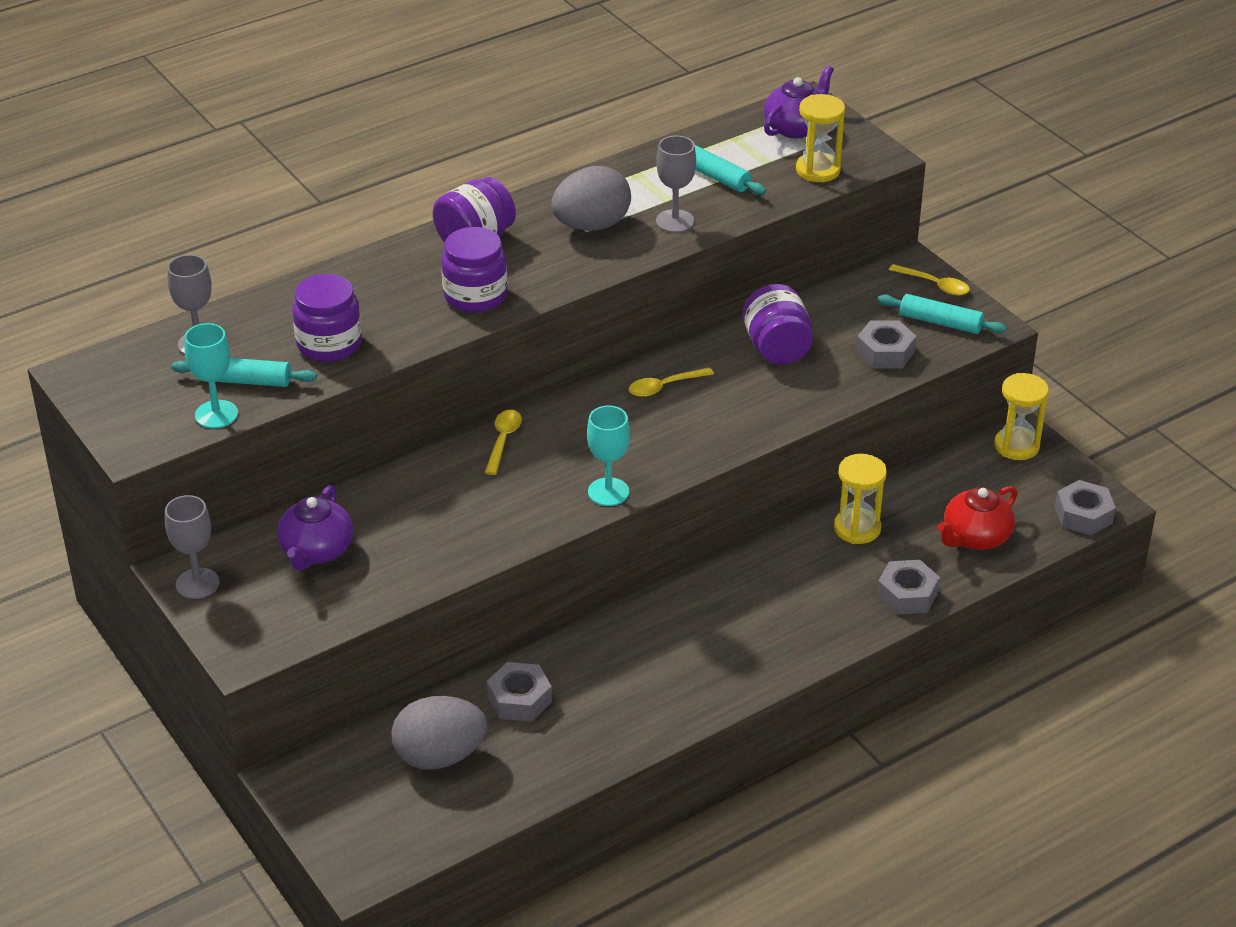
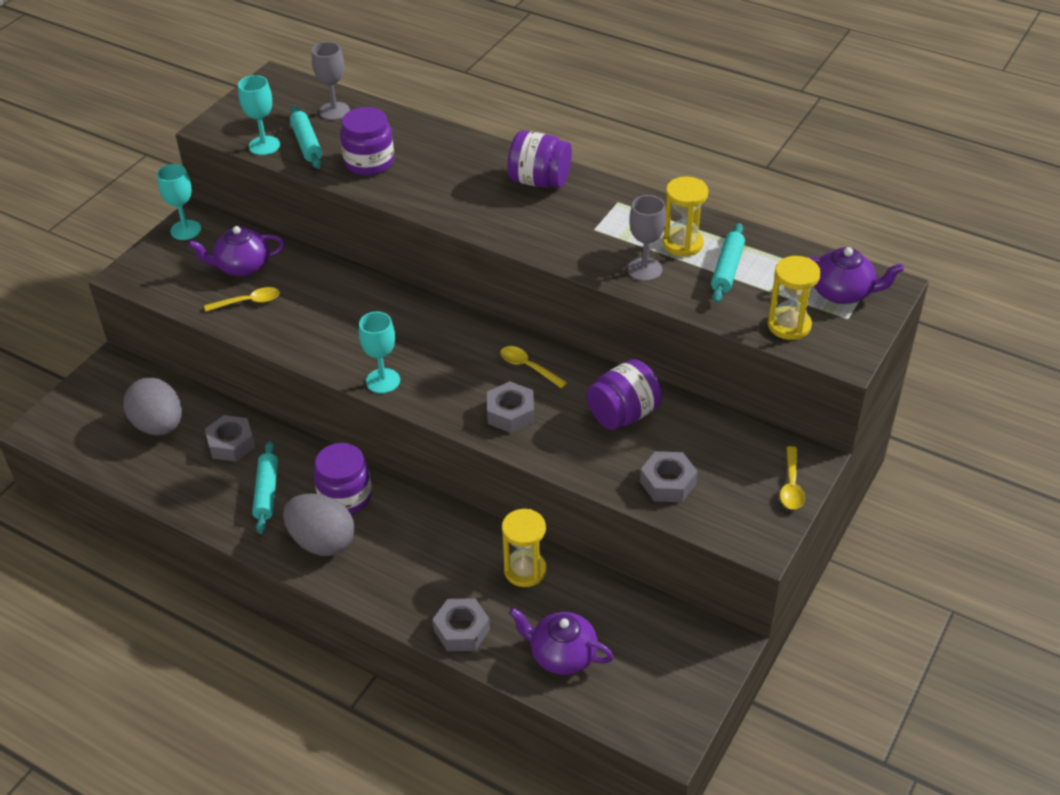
camera: 65 degrees right, 5 degrees up
grey goblet [165,495,220,599] -> turquoise goblet [157,164,201,240]
purple jar [441,227,507,313] -> purple jar moved to [314,443,372,514]
yellow spoon [485,410,522,475] -> yellow spoon moved to [204,287,280,312]
grey egg [551,166,631,231] -> grey egg moved to [283,493,355,556]
turquoise rolling pin [878,294,1007,334] -> turquoise rolling pin moved to [252,441,278,534]
red teapot [938,486,1018,550] -> purple teapot [509,608,614,675]
yellow hourglass [994,373,1049,460] -> yellow hourglass moved to [663,177,708,257]
grey nut [1055,480,1116,535] -> grey nut moved to [487,382,534,433]

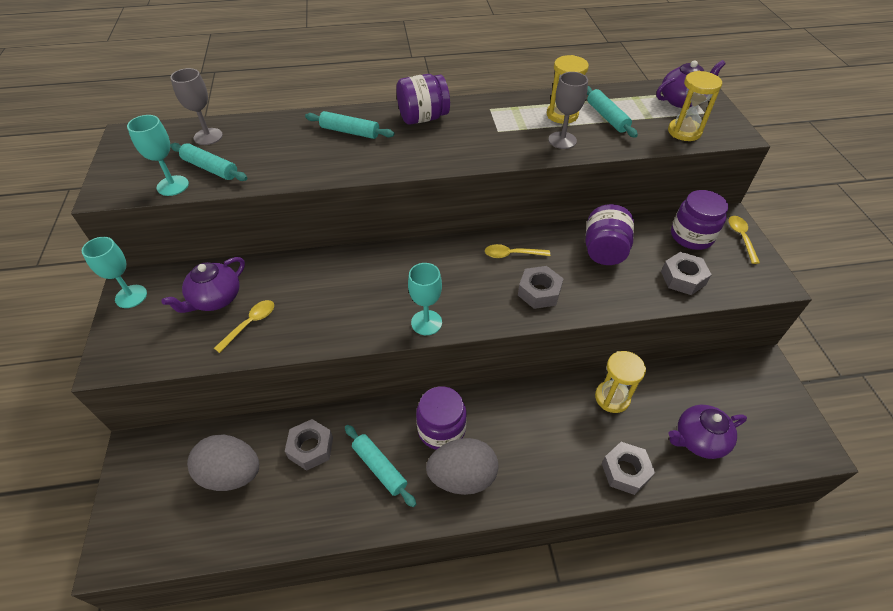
camera: 40 degrees left, 5 degrees up
purple jar [340,107,394,176] -> purple jar moved to [671,190,728,250]
yellow spoon [780,446,805,510] -> yellow spoon turned 150 degrees counterclockwise [729,216,760,264]
none -> turquoise rolling pin [305,111,394,139]

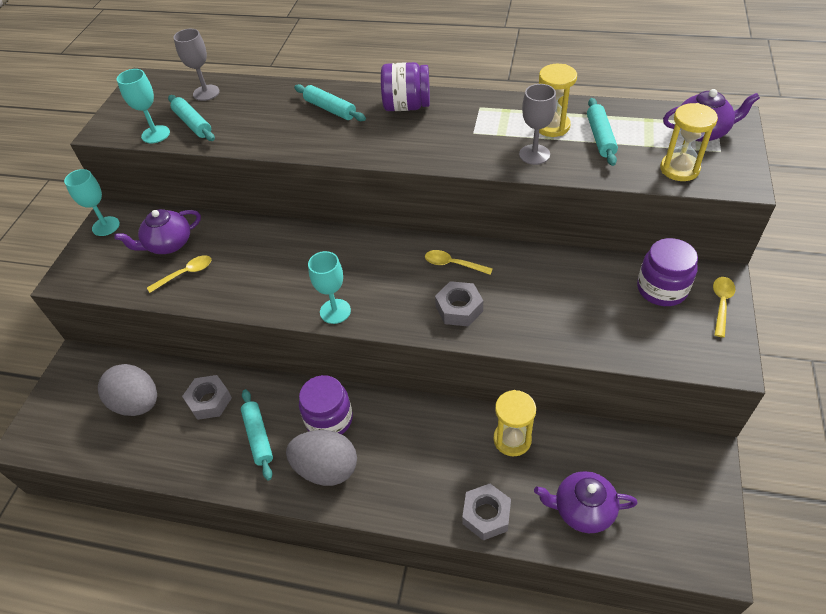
camera: 25 degrees right, 0 degrees up
purple jar [586,204,634,265] -> none
grey nut [661,252,712,295] -> none

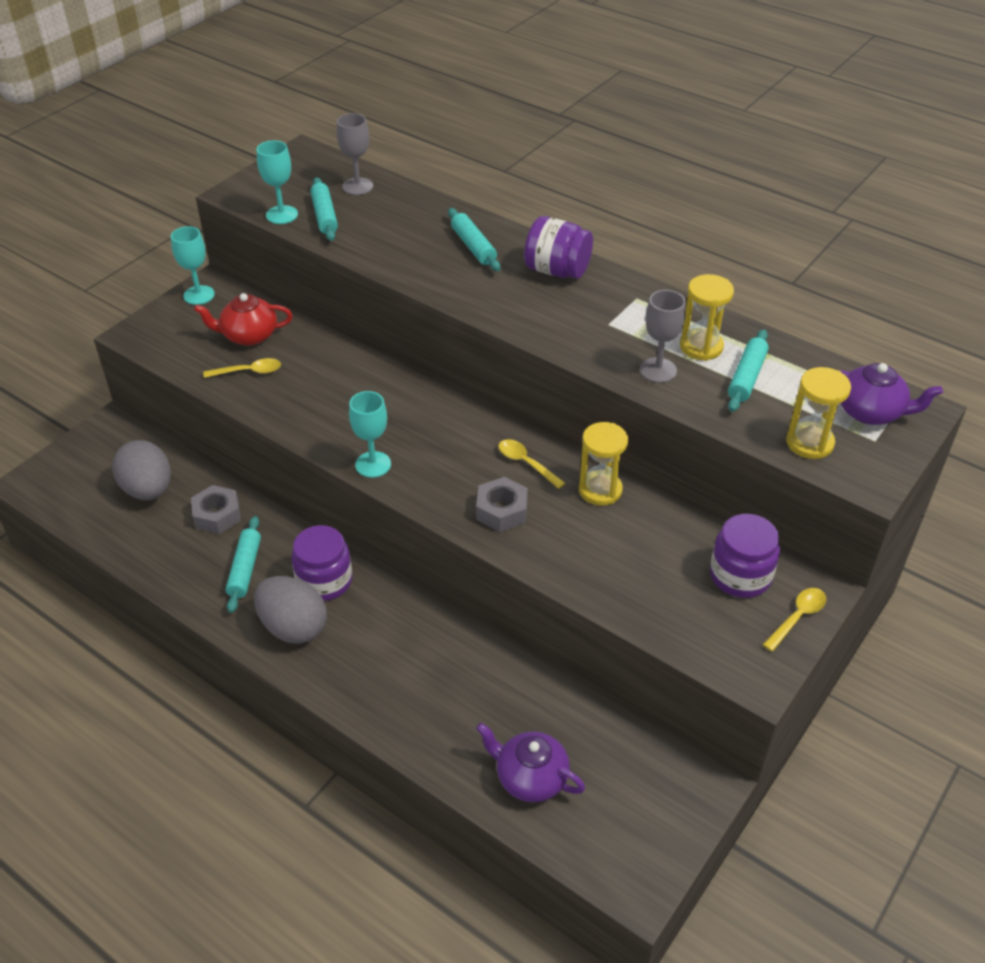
camera: 20 degrees right, 5 degrees down
purple teapot [114,209,201,254] -> red teapot [194,293,293,346]
grey nut [462,484,511,541] -> none
yellow hourglass [494,390,536,456] -> yellow hourglass moved to [579,422,628,506]

